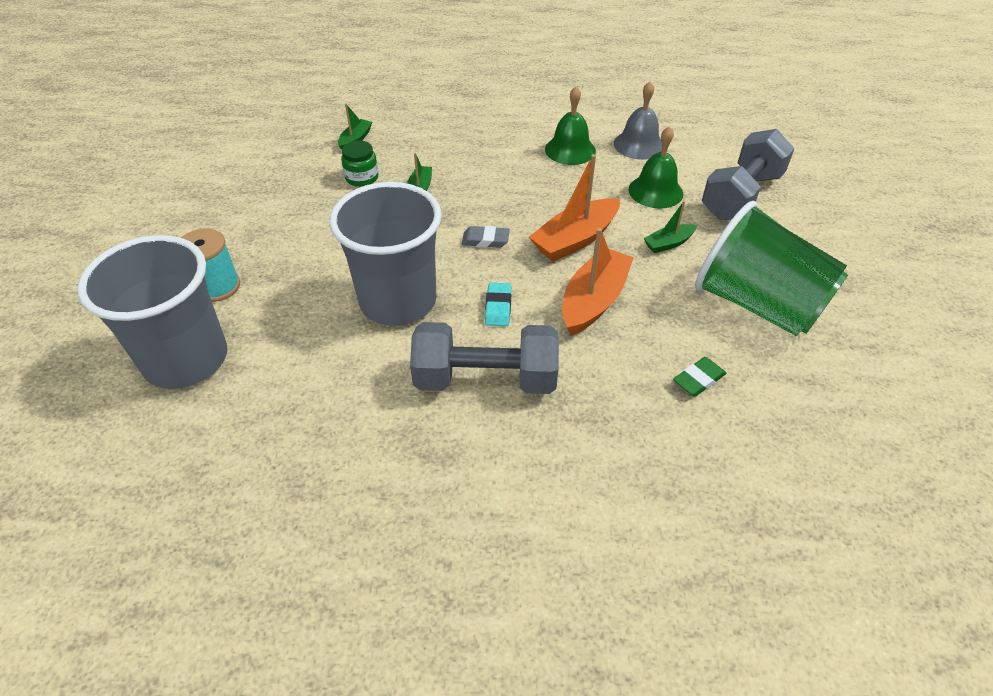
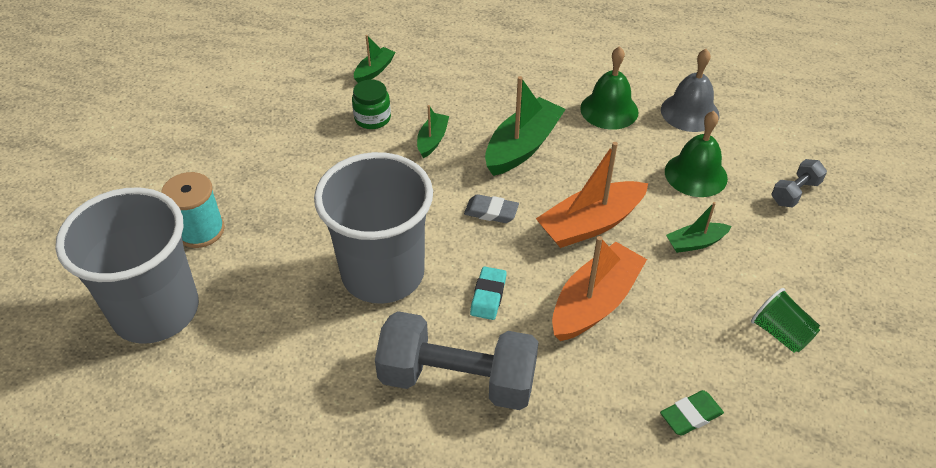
camera: 10 degrees right, 0 degrees up
green cup [695,201,848,336] -> green cup [751,288,820,353], size x0.41
grey dumbbell [702,129,795,220] -> grey dumbbell [772,159,827,208], size x0.47
none -> green boat [485,76,566,176]

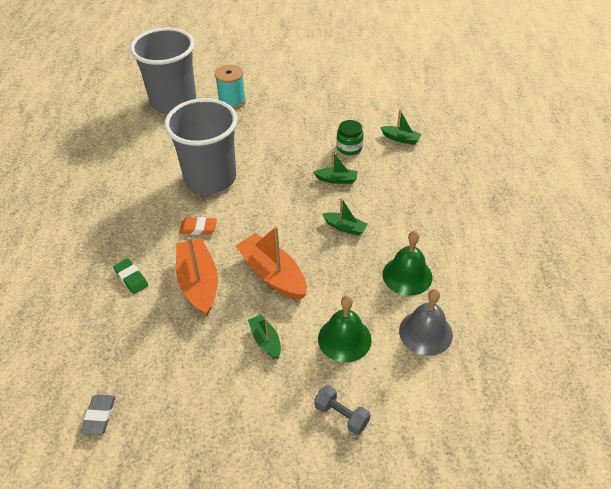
camera: 80 degrees right, 0 degrees up
grey dumbbell [375,311,538,410] -> none
grey eraser [464,194,519,223] -> grey eraser moved to [81,394,116,435]
turquoise eraser [470,266,507,320] -> orange eraser [179,217,217,235]
green boat [485,76,566,176] -> green boat [322,198,368,235], size x0.53
orange boat [552,236,647,341] -> orange boat turned 135 degrees counterclockwise [176,237,218,316]
green eraser [660,390,724,436] -> green eraser moved to [113,258,148,294]
green cup [751,288,820,353] -> none

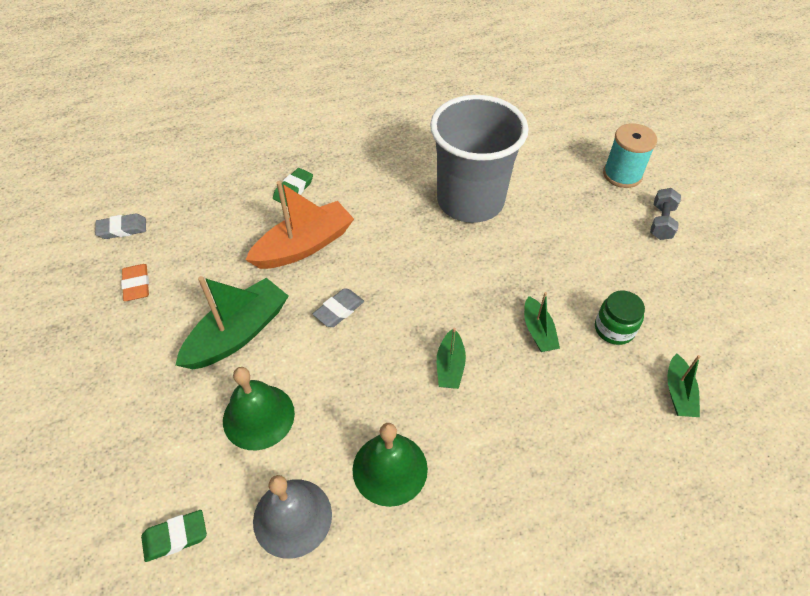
camera: 70 degrees right, 5 degrees up
grey cup [130,28,196,114] -> none
orange eraser [179,217,217,235] -> orange eraser moved to [121,264,149,301]
orange boat [236,226,307,300] -> grey eraser [313,288,364,327]
green boat [248,314,281,359] -> green boat [175,276,288,369], size x1.87
grey dumbbell [314,385,370,435] -> grey dumbbell moved to [650,188,681,240]
none -> green eraser [141,510,207,562]

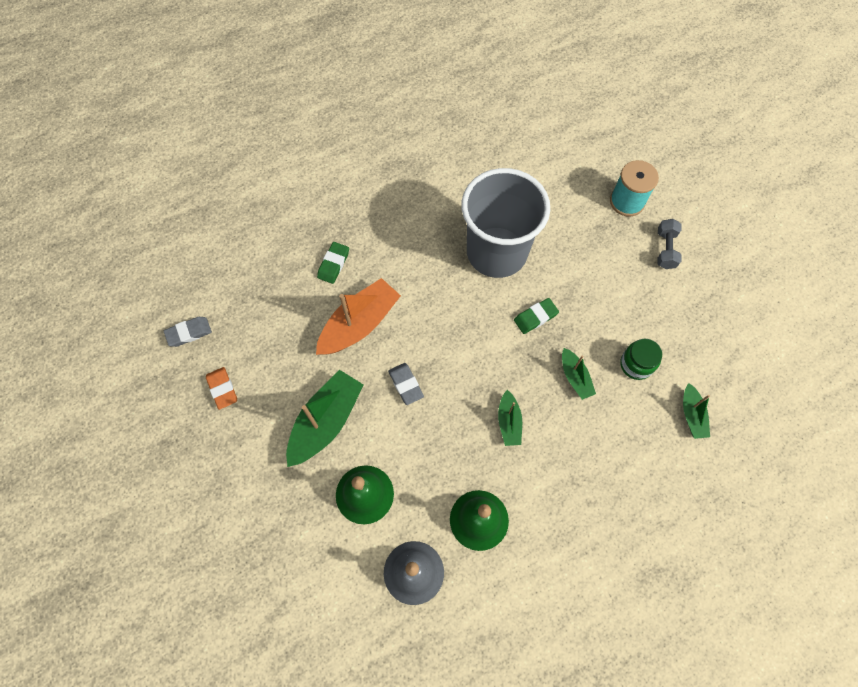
camera: 10 degrees left, 15 degrees up
green eraser [141,510,207,562] -> green eraser moved to [514,298,559,334]
grey eraser [313,288,364,327] -> grey eraser turned 60 degrees counterclockwise [388,363,424,405]

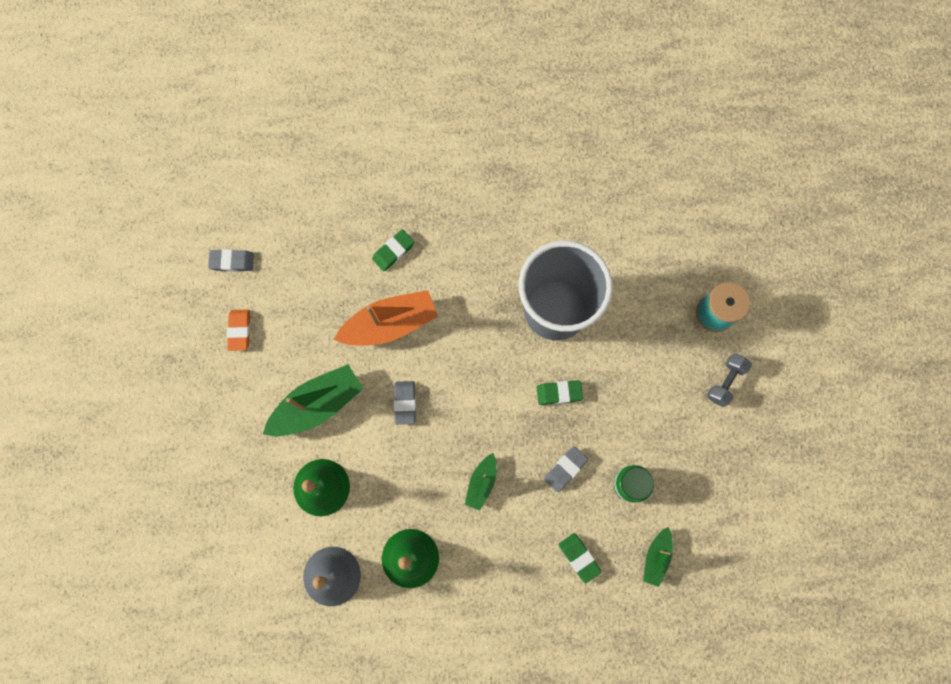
camera: 25 degrees right, 10 degrees up
green boat [562,348,596,400] -> grey eraser [544,446,588,492]
none -> green eraser [559,533,601,583]

